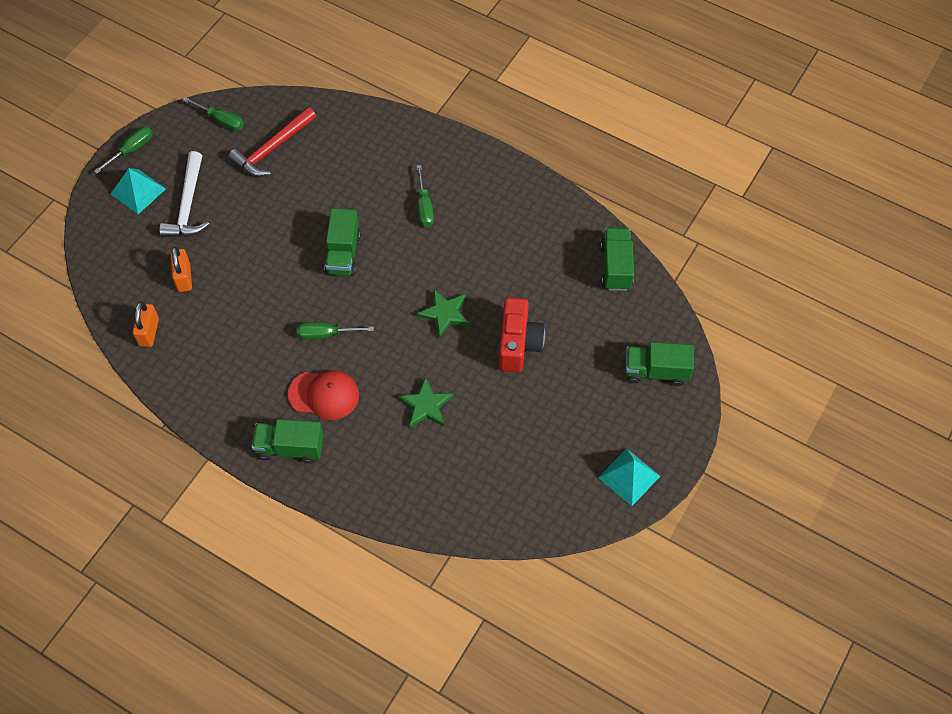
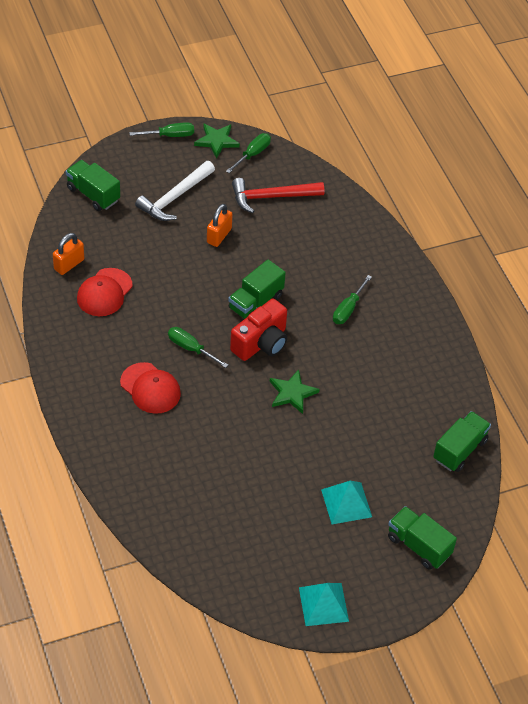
camera: 35 degrees right, 10 degrees down
turquoise pyramid [110,168,166,214] -> turquoise pyramid moved to [321,481,372,524]
orange padlock [170,247,192,292] -> orange padlock moved to [207,204,233,247]
green screwdriver [183,97,244,131] -> green screwdriver turned 120 degrees counterclockwise [226,133,271,173]
green truck [251,419,324,463] -> green truck moved to [66,160,120,211]
green star [398,377,453,427] -> green star moved to [194,123,240,158]
red camera [499,297,545,372] -> red camera moved to [230,298,287,361]
none -> red cap [77,268,133,316]

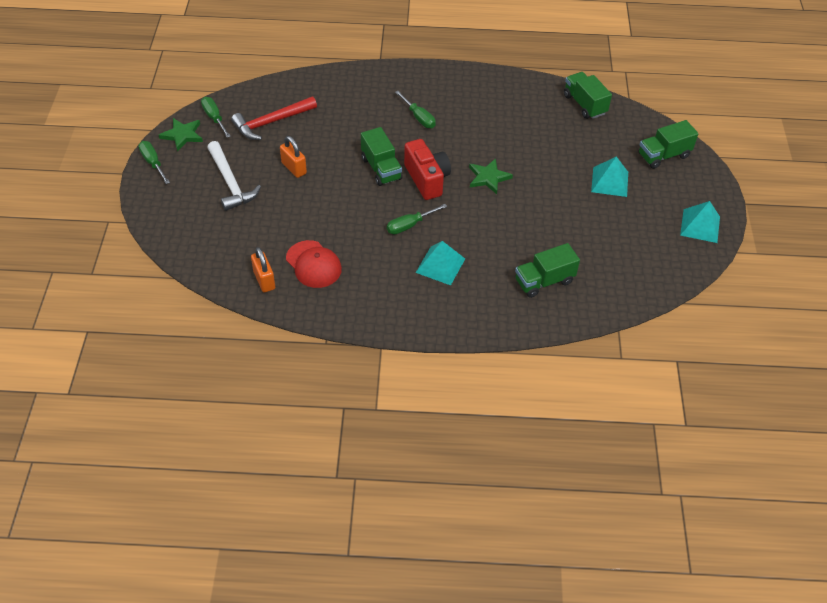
camera: 65 degrees left, 0 degrees up
green truck [66,160,120,211] -> green truck moved to [515,243,580,298]
red cap [120,362,181,414] -> turquoise pyramid [416,241,465,285]
green screwdriver [129,122,194,137] -> green screwdriver turned 45 degrees counterclockwise [138,141,170,184]
red hammer [232,178,325,213] -> red hammer turned 45 degrees clockwise [231,96,317,140]

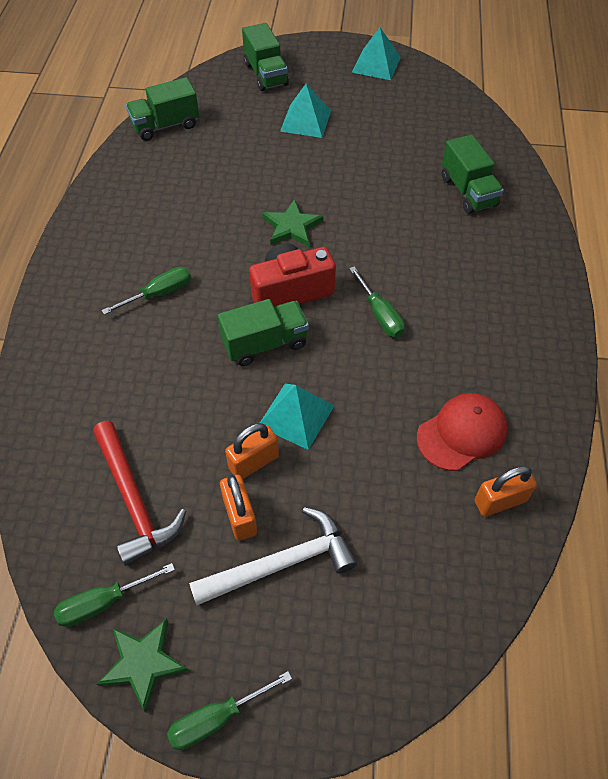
camera: 85 degrees left, 5 degrees up
turquoise pyramid [416,241,465,285] -> turquoise pyramid moved to [260,384,334,450]
none -> orange padlock [220,474,257,541]

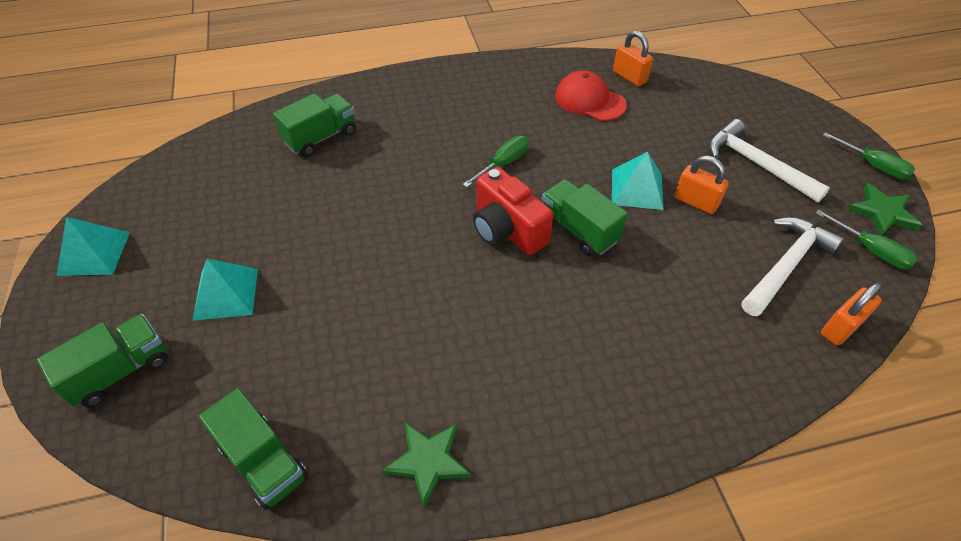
camera: 110 degrees left, 5 degrees down
red hammer [93,421,186,566] -> white hammer [741,217,844,316]
green screwdriver [102,267,191,315] -> none
orange padlock [220,474,257,541] -> orange padlock moved to [821,283,882,346]
green star [262,199,323,247] -> green star moved to [382,422,471,508]

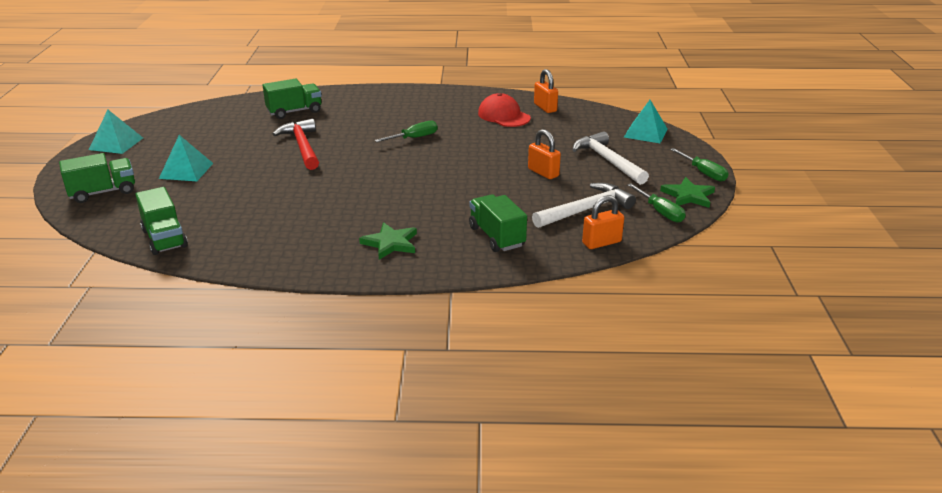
camera: 15 degrees right, 20 degrees down
green star [382,422,471,508] -> green star moved to [359,222,417,260]
red camera [473,167,553,255] -> none
green truck [542,179,628,256] -> green truck moved to [469,194,527,252]
turquoise pyramid [612,151,664,210] -> turquoise pyramid moved to [624,100,668,143]
none -> red hammer [273,119,319,170]

